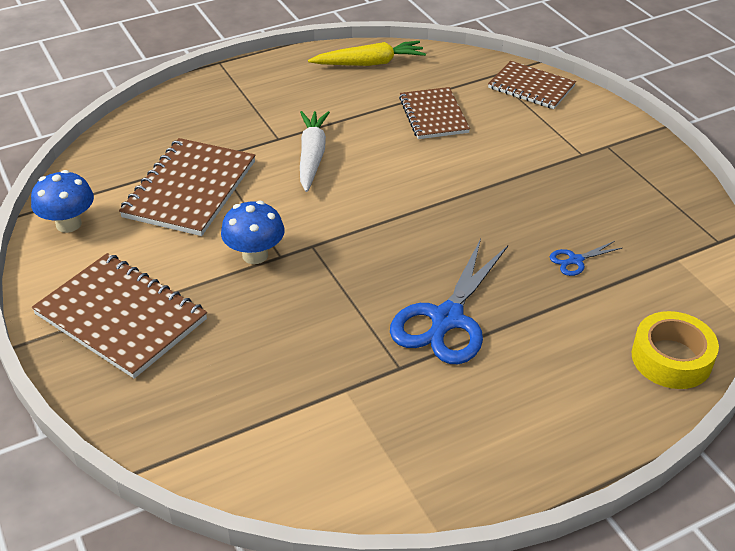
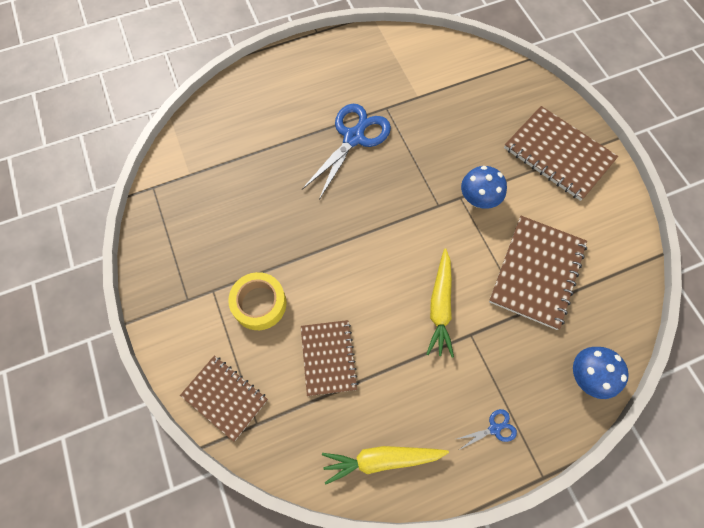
camera: 175 degrees left, 25 degrees up
blue mushroom [31,170,94,233] -> blue mushroom moved to [573,347,629,399]
white carrot [300,111,330,192] -> yellow carrot [427,248,454,358]
blue scissors [550,241,622,276] -> blue scissors moved to [457,409,517,450]
yellow tape [632,311,719,389] -> yellow tape moved to [228,272,287,330]

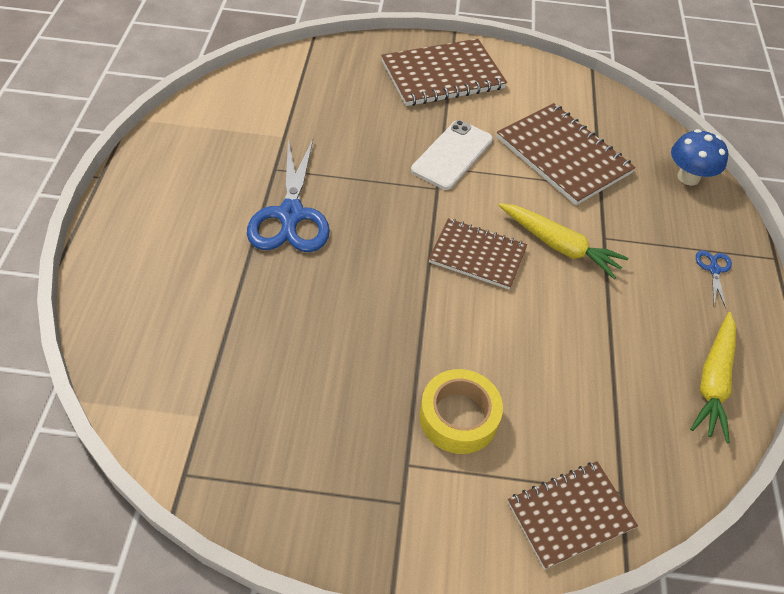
camera: 65 degrees left, 15 degrees down
brown notebook [301,320,358,396] -> brown notebook moved to [429,218,527,290]
blue scissors [302,104,391,200] -> blue scissors turned 150 degrees counterclockwise [247,139,330,252]
blue mushroom [461,166,507,209] -> white phone [411,120,493,190]

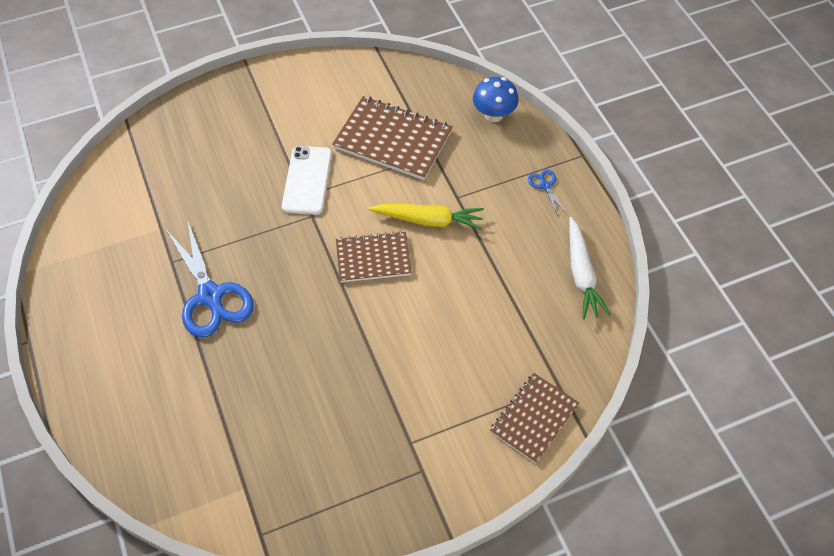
camera: 25 degrees left, 5 degrees up
brown notebook [381,39,507,106] -> none
yellow tape [420,369,503,454] -> none
yellow carrot [690,312,736,443] -> white carrot [569,217,611,319]

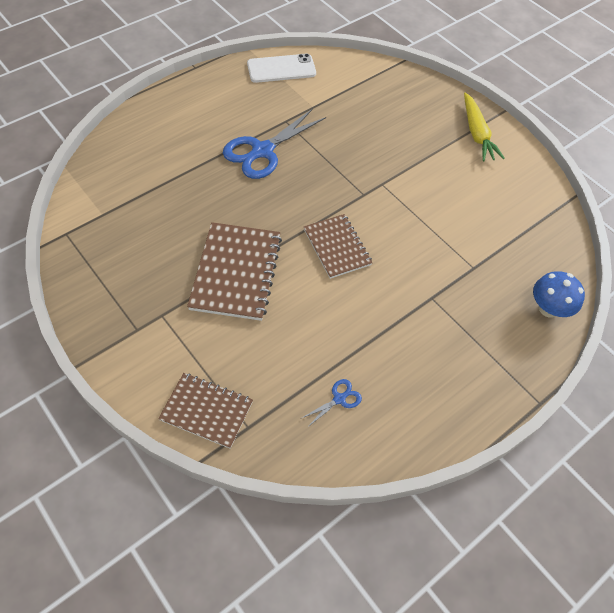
camera: 70 degrees right, 0 degrees up
white phone [282,146,332,215] -> white phone moved to [247,53,316,83]
brown notebook [332,96,453,180] -> brown notebook moved to [187,222,282,321]
yellow carrot [368,204,484,230] -> yellow carrot moved to [464,92,505,161]
blue scissors [528,170,567,216] -> blue scissors moved to [302,379,362,427]
white carrot [569,217,611,319] -> none

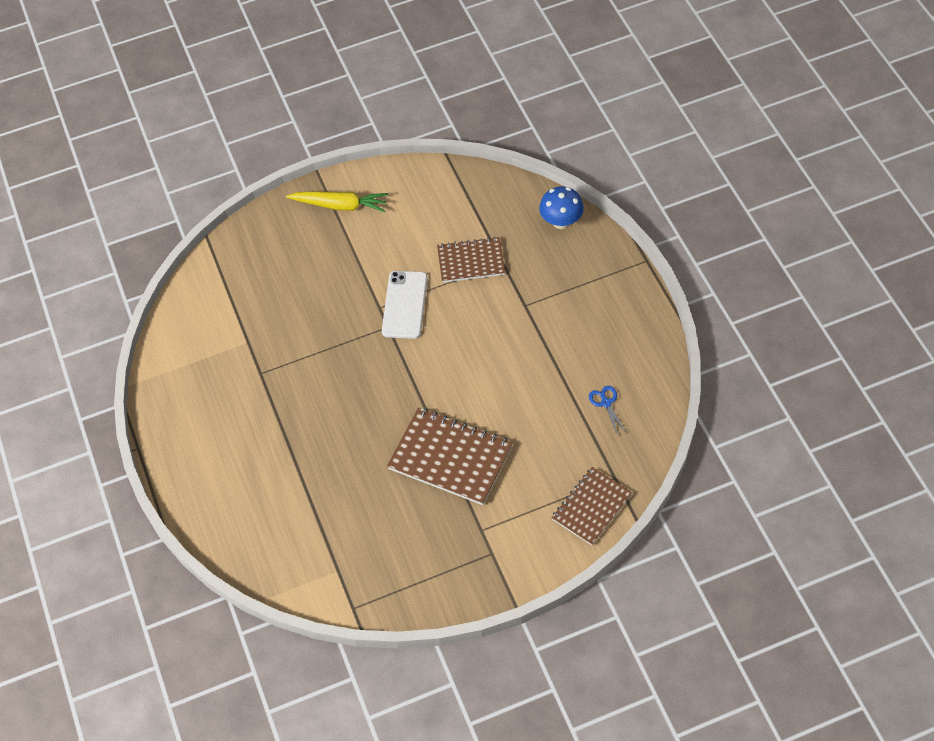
camera: 65 degrees left, 0 degrees up
blue scissors [223,109,326,179] -> none
white phone [247,53,316,83] -> white phone moved to [382,271,428,339]
brown notebook [304,214,373,279] -> brown notebook moved to [437,237,505,283]

